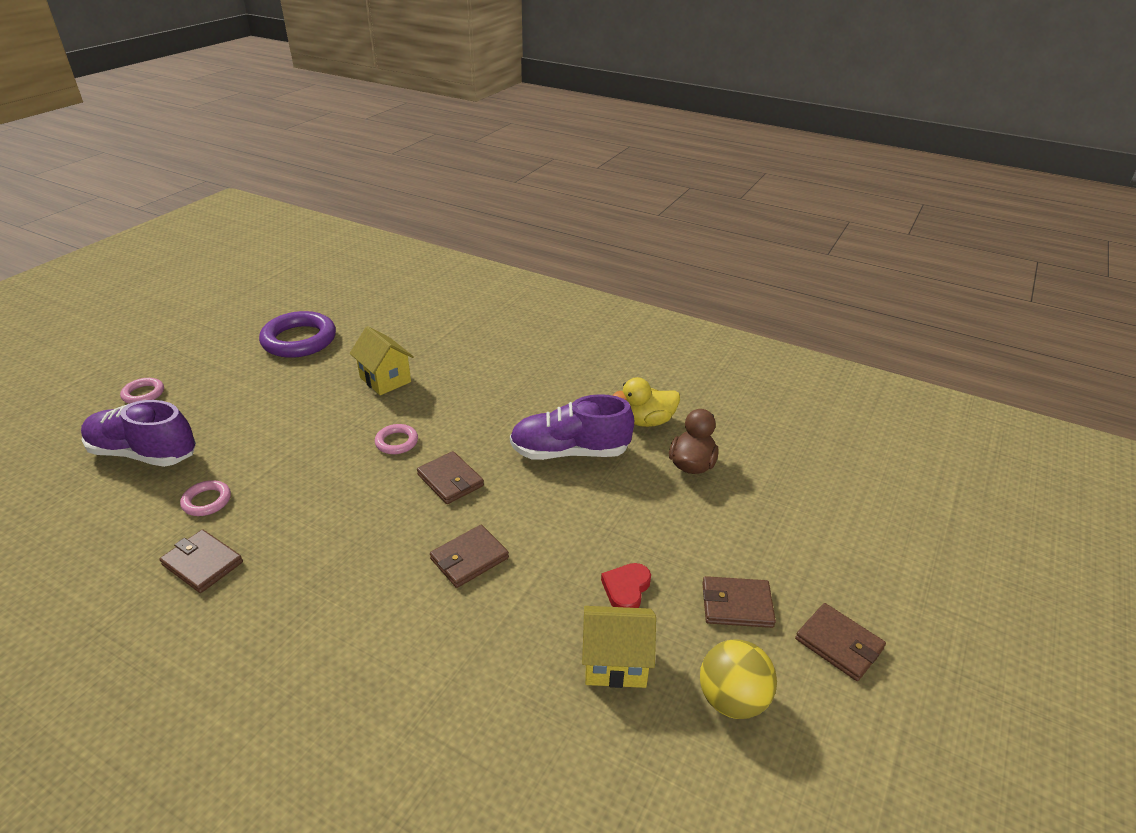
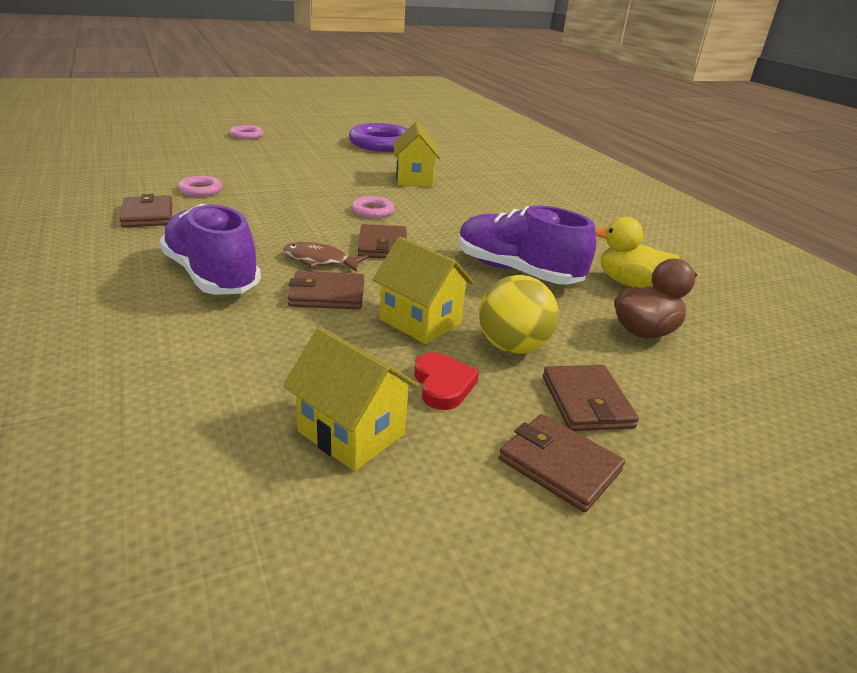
camera: 35 degrees right, 5 degrees down
purple shoe [81,400,196,467] -> purple shoe moved to [159,204,261,295]
red heart [601,563,651,608] -> red heart turned 105 degrees clockwise [414,352,479,410]
yellow ball [700,639,777,719] -> yellow ball moved to [479,275,559,354]
brown wallet [795,603,886,681] -> brown wallet moved to [543,365,639,431]
none -> brown fish [283,242,368,272]
none -> yellow house [372,236,474,344]

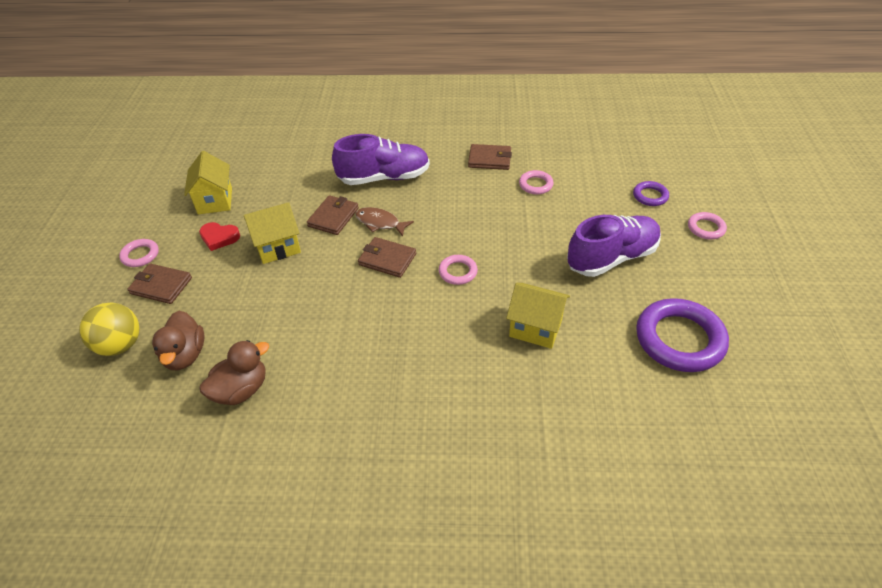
camera: 120 degrees right, 15 degrees up
brown fish [283,242,368,272] -> brown fish turned 105 degrees counterclockwise [355,207,414,237]
yellow house [283,327,419,471] -> yellow house turned 75 degrees counterclockwise [184,151,232,214]
purple shoe [458,206,596,285] -> purple shoe moved to [567,215,661,277]
yellow ball [479,275,559,354] -> yellow ball moved to [79,302,139,356]
brown wallet [499,414,625,512] -> pink ring [119,239,159,267]
yellow duck [595,217,679,288] -> brown duck [200,340,269,405]
none -> purple ring [633,181,669,206]

